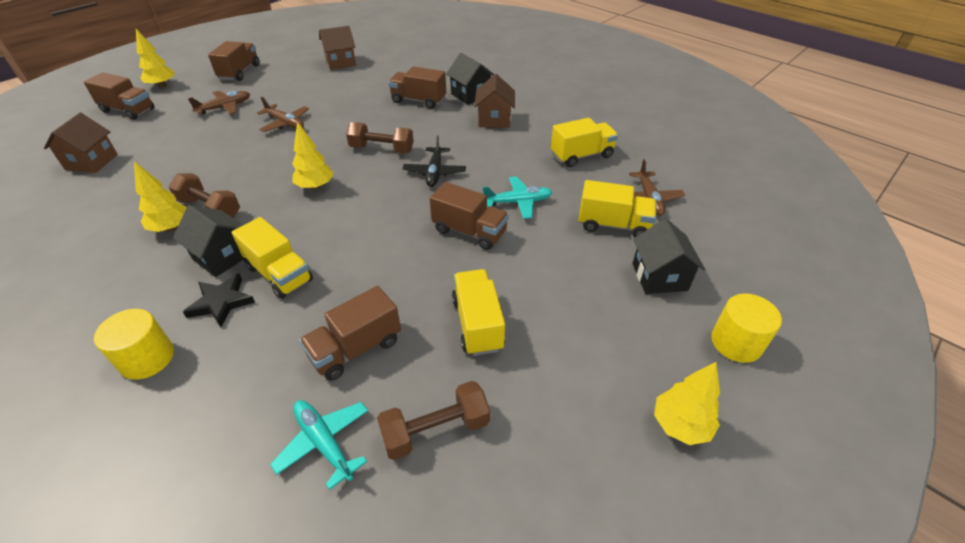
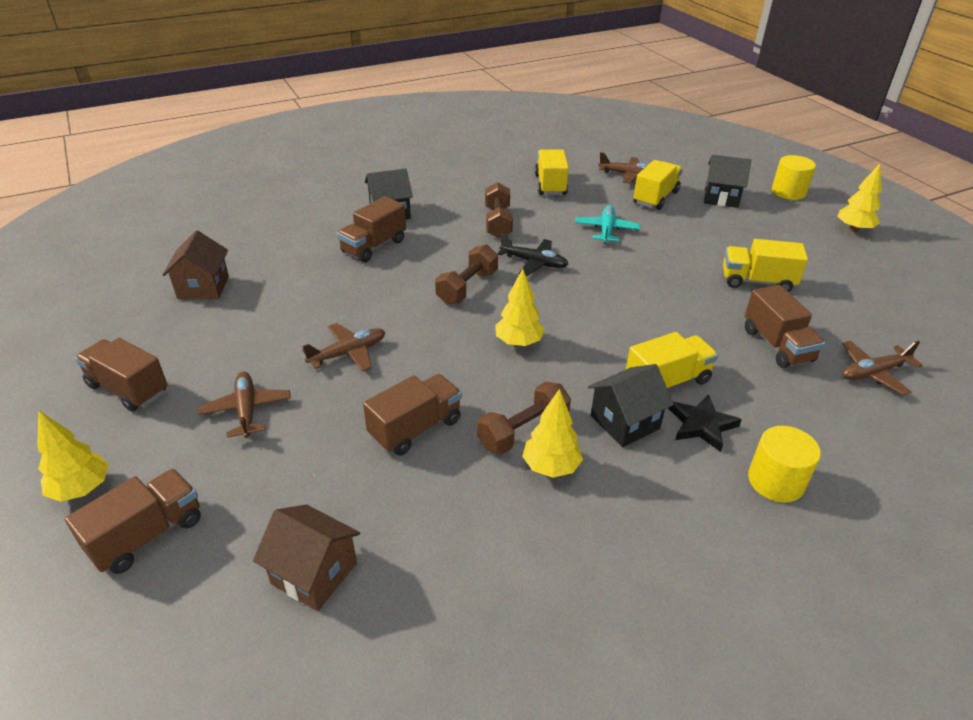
camera: 70 degrees left, 5 degrees down
turquoise plane [270,400,368,490] -> brown plane [842,341,923,395]
brown dumbbell [377,381,490,460] -> brown dumbbell moved to [485,182,513,238]
brown truck [430,182,509,250] -> brown truck moved to [363,374,462,456]
brown house [474,74,515,128] -> none

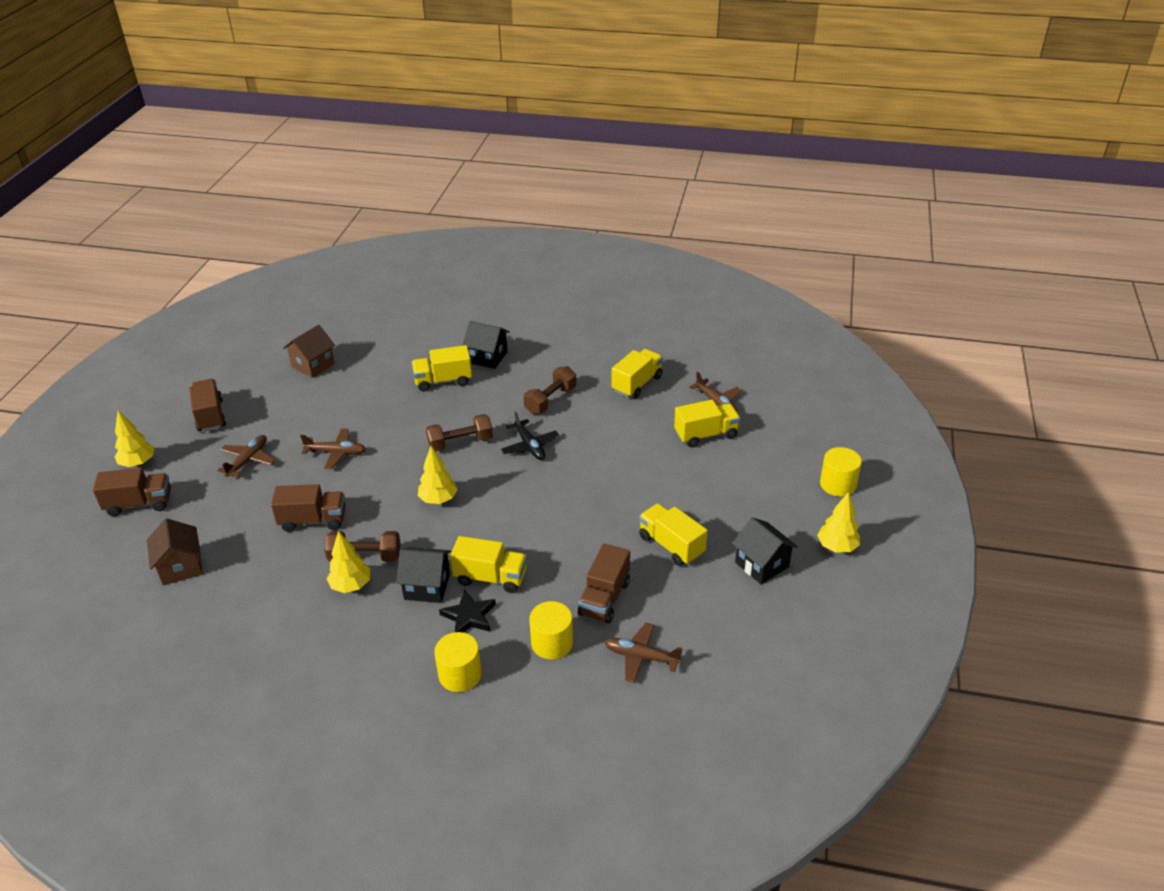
camera: 40 degrees right, 0 degrees up
brown truck [337,196,406,262] -> yellow truck [412,345,472,391]
turquoise plane [575,205,640,244] -> none
black house [704,155,751,208] -> black house moved to [732,517,798,584]
none -> yellow cylinder [529,601,573,659]

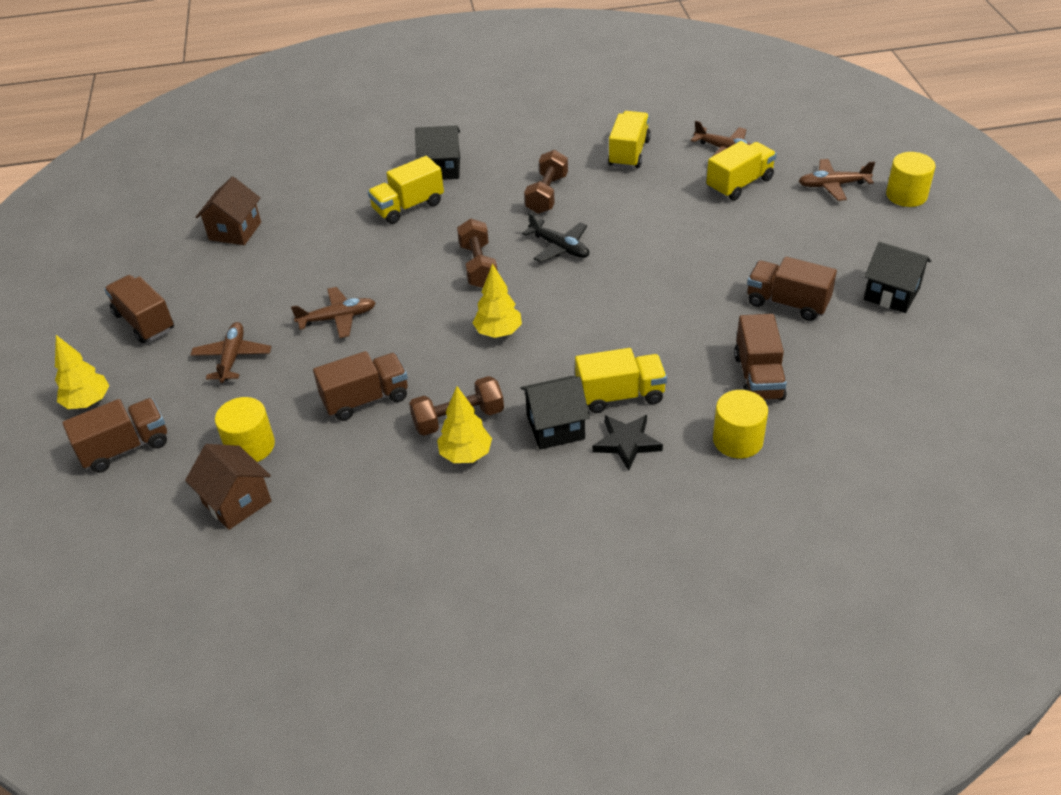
camera: 20 degrees left, 5 degrees up
brown dumbbell [426,414,493,452] -> brown dumbbell turned 60 degrees counterclockwise [457,219,498,288]
yellow cylinder [434,632,482,692] -> yellow cylinder moved to [215,397,275,462]
brown plane [605,623,682,683] -> brown plane moved to [799,159,875,201]
yellow truck [639,504,708,566] -> brown truck [747,257,837,321]
yellow tree [817,492,860,552] -> none

